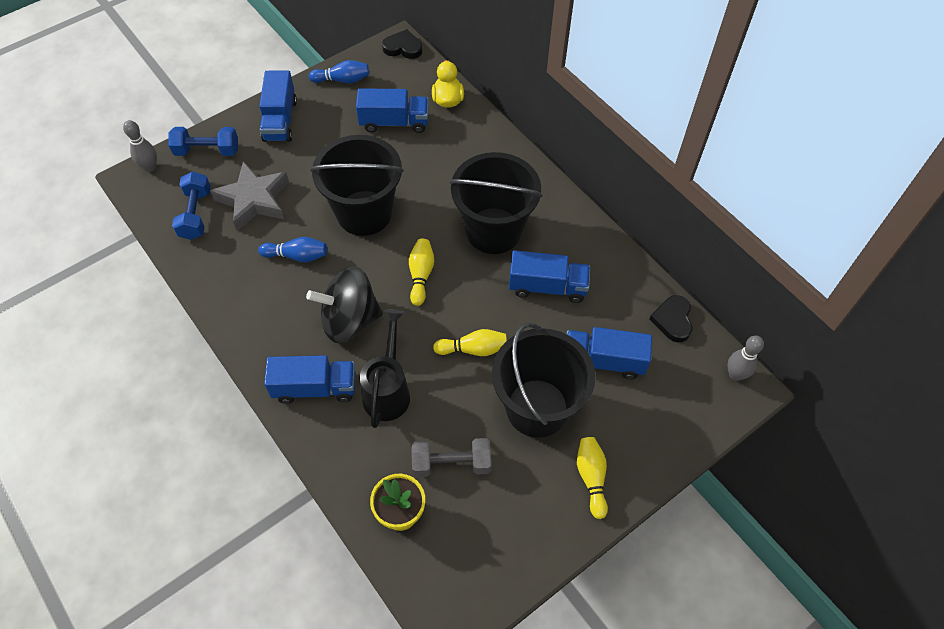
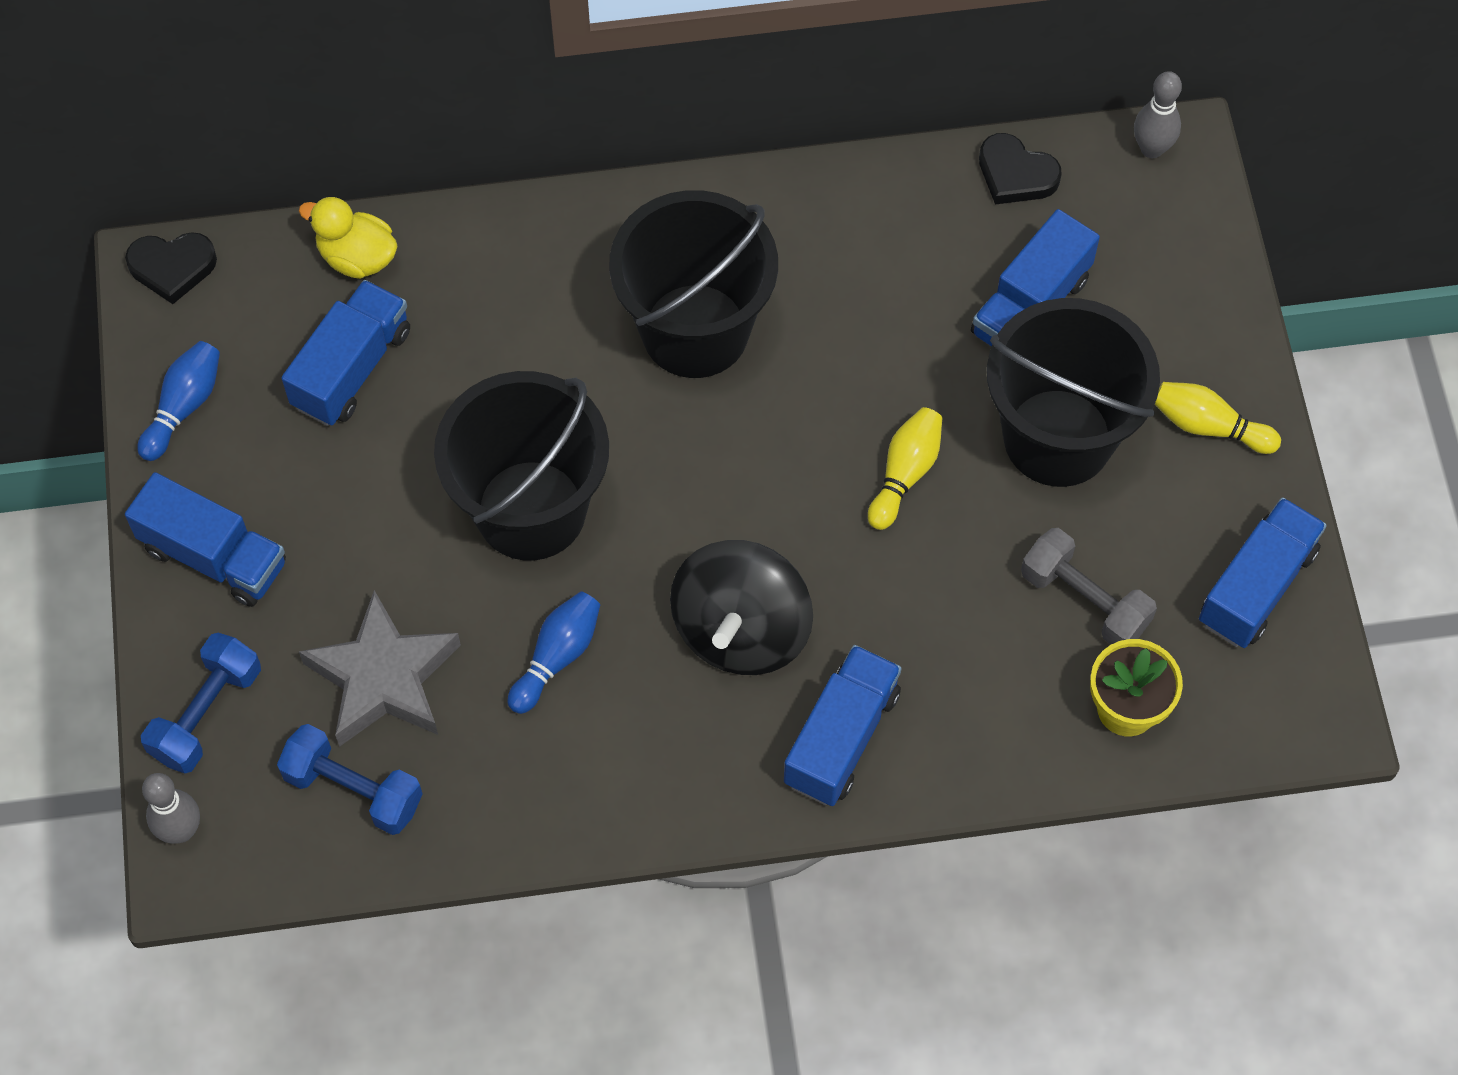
camera: 60 degrees left, 5 degrees up
black watering can [360,309,410,428] -> none
black heart [382,29,422,59] -> black heart turned 135 degrees counterclockwise [125,232,217,304]
yellow bowling pin [409,239,434,306] -> none
grey dumbbell [411,438,491,477] -> grey dumbbell turned 75 degrees counterclockwise [1021,528,1157,644]
blue truck [509,250,590,303] -> blue truck moved to [1199,497,1327,648]

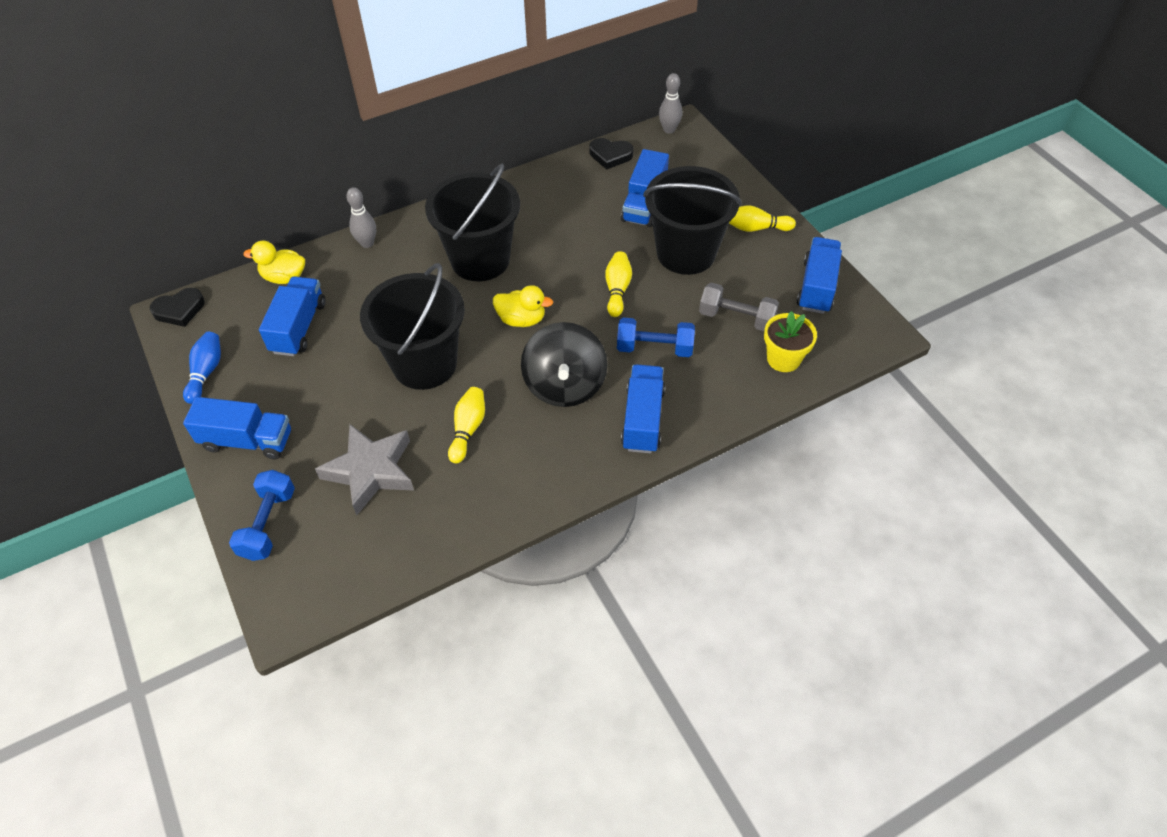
camera: 20 degrees left, 10 degrees down
grey bowling pin [142,773,200,844] -> grey bowling pin moved to [346,187,376,248]
blue dumbbell [277,724,423,835] -> blue dumbbell moved to [617,318,695,357]
blue bowling pin [508,591,600,714] -> yellow bowling pin [448,387,485,463]
none -> yellow duck [493,285,553,327]

